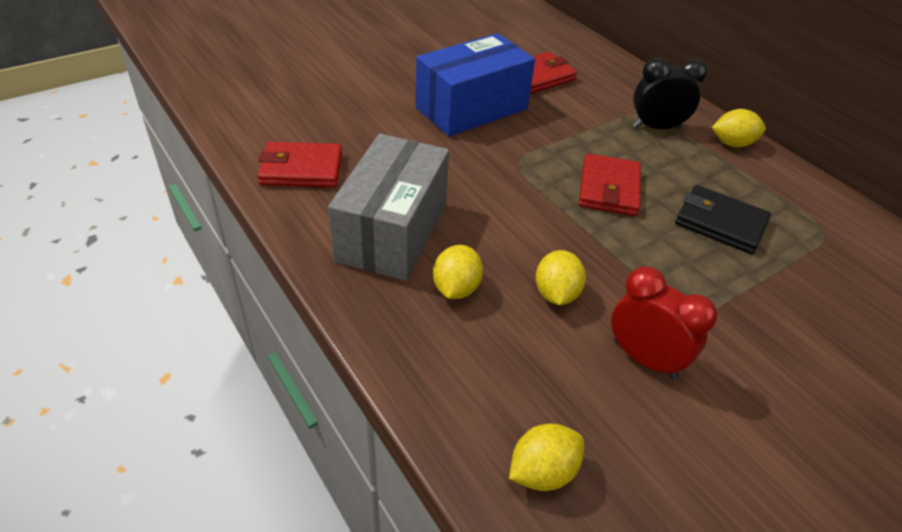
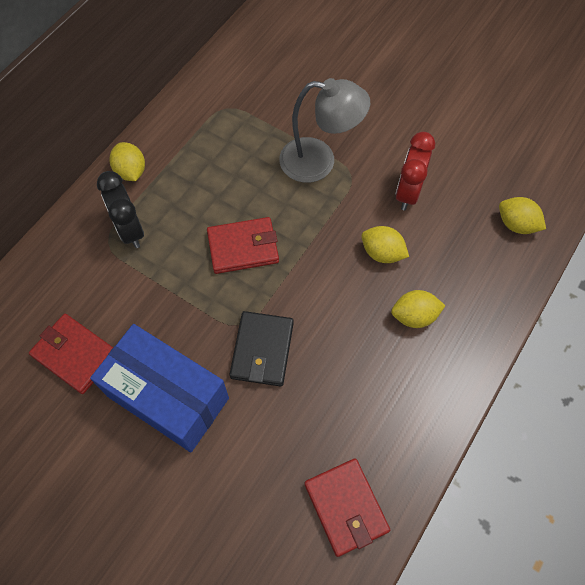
camera: 110 degrees left, 20 degrees up
grey box [328,133,449,281] -> none
yellow lemon [535,250,586,305] -> yellow lemon turned 45 degrees clockwise [361,226,409,263]
black wallet [675,185,771,254] -> black wallet moved to [229,311,294,386]
none -> grey lamp [279,78,370,183]

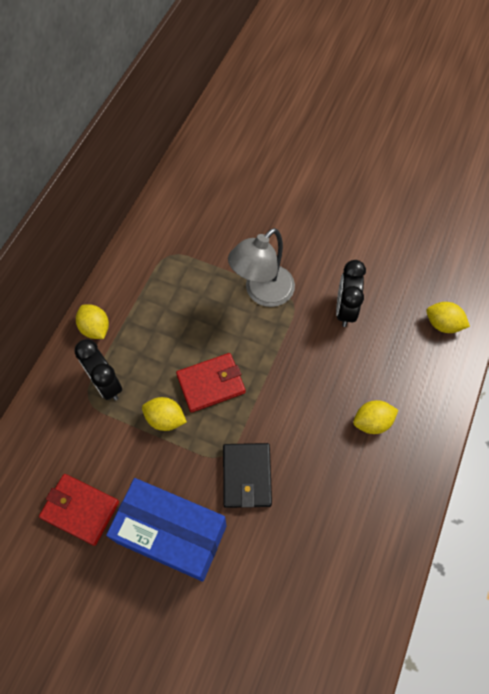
camera: 10 degrees left, 0 degrees up
grey lamp [279,78,370,183] -> grey lamp turned 135 degrees clockwise [228,228,295,307]
red wallet [305,458,390,557] -> none
yellow lemon [361,226,409,263] -> yellow lemon moved to [142,397,187,431]
red clock [395,132,435,210] -> black clock [336,260,366,327]

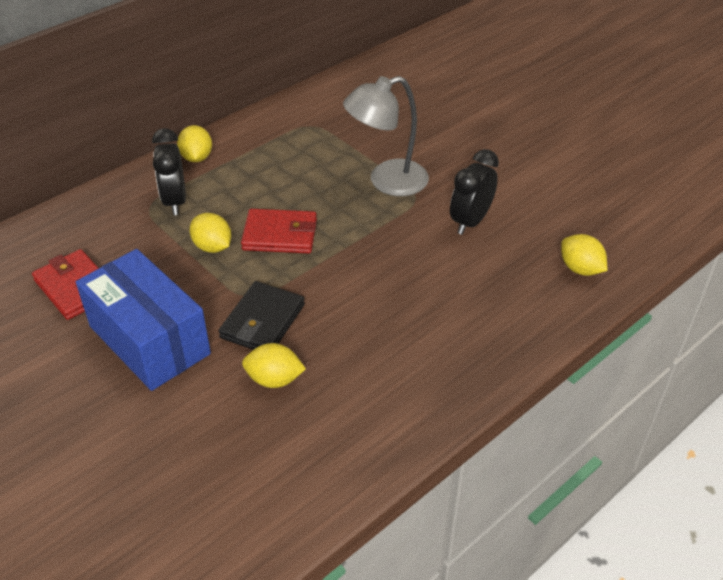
camera: 25 degrees right, 20 degrees down
yellow lemon [353,400,398,434] -> yellow lemon moved to [242,343,306,388]

